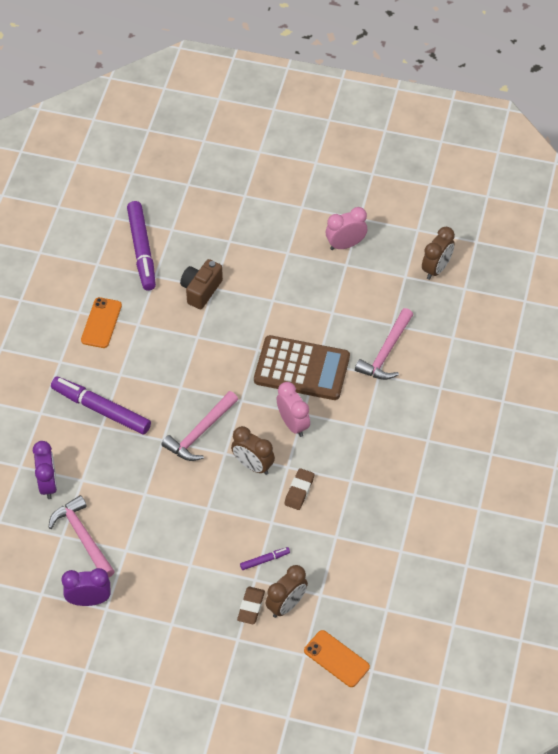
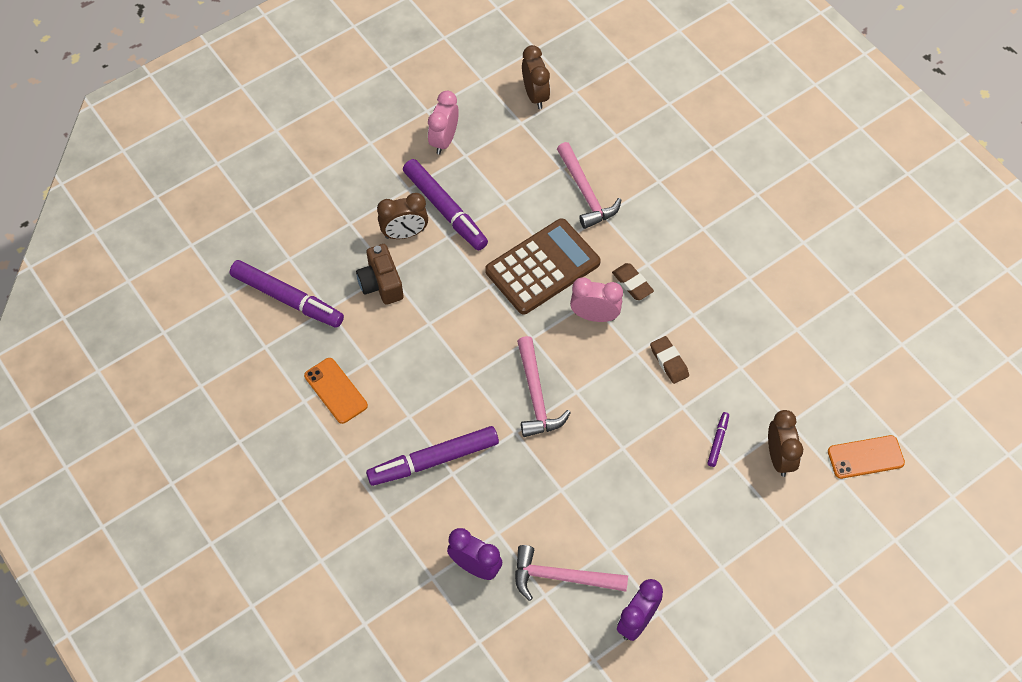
camera: 50 degrees left, 5 degrees up
brown clock [231,426,275,475] -> brown clock moved to [377,193,428,239]
brown eraser [237,587,265,624] -> brown eraser moved to [612,263,654,300]
none -> purple marker [403,159,488,251]

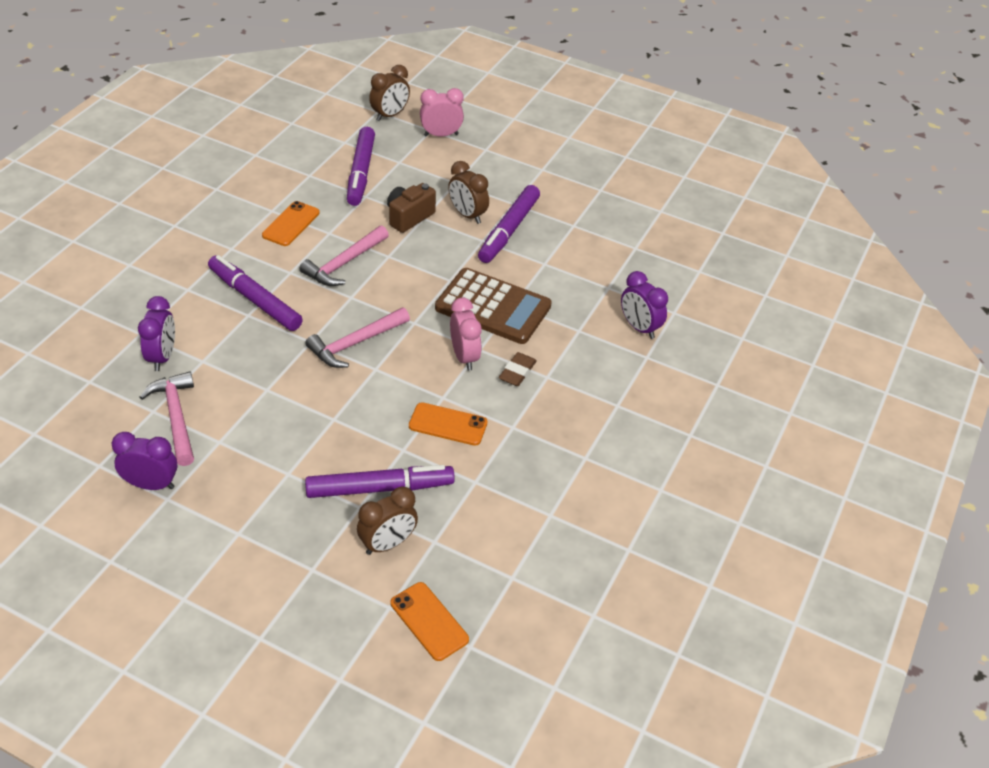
camera: 60 degrees right, 15 degrees down
pink clock [428,91,459,154] -> pink clock moved to [420,88,464,137]
brown clock [522,45,550,109] -> brown clock moved to [369,65,410,121]
pink hammer [557,142,621,229] -> pink hammer moved to [299,226,389,286]
brown eraser [650,336,689,384] -> orange phone [409,402,487,446]
purple marker [707,412,729,467] -> purple marker [305,465,455,498], size x2.25
none -> purple clock [621,271,668,339]

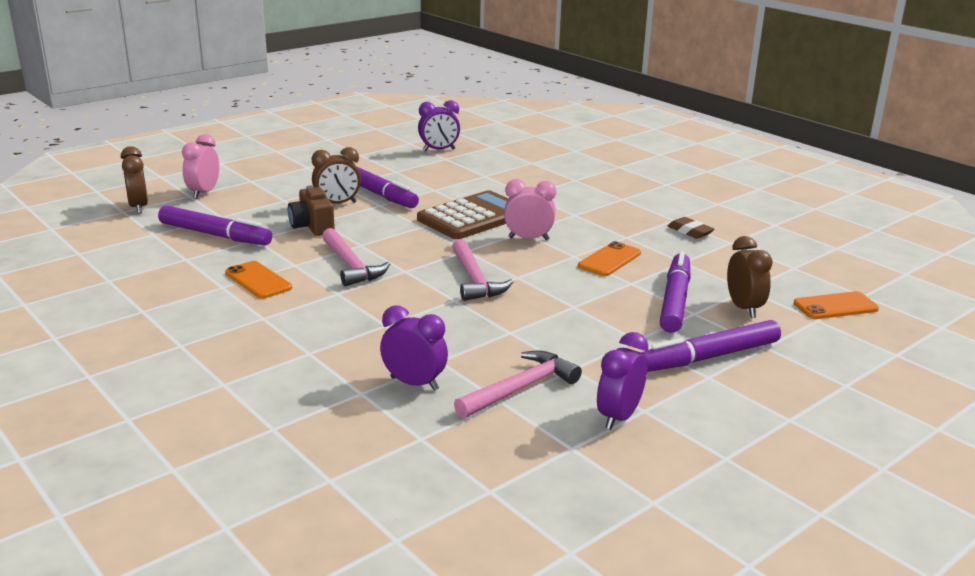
camera: 65 degrees left, 20 degrees down
pink hammer [139,371,194,466] -> pink hammer turned 135 degrees clockwise [454,351,582,418]
purple marker [208,255,303,331] -> purple marker moved to [641,320,781,372]
brown eraser [499,352,537,386] -> brown eraser moved to [668,217,714,239]
purple clock [621,271,668,339] -> purple clock moved to [418,100,460,151]

